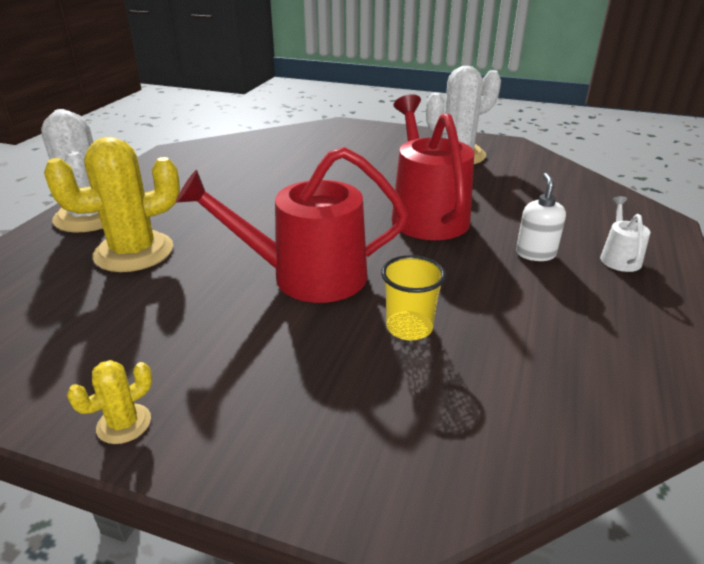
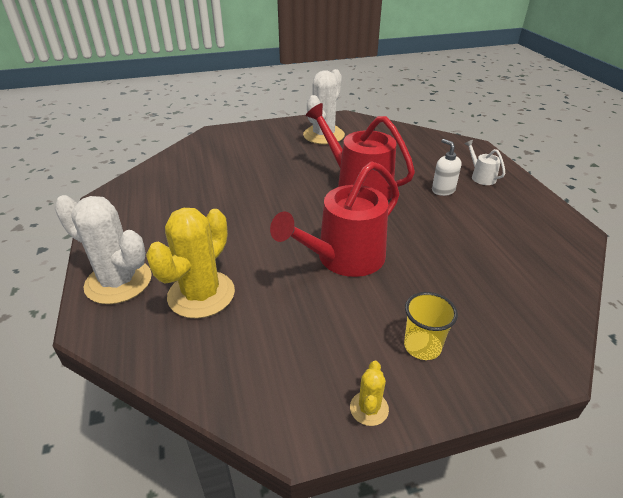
camera: 35 degrees left, 5 degrees up
yellow cup [381,255,446,340] -> yellow cup moved to [404,292,458,360]

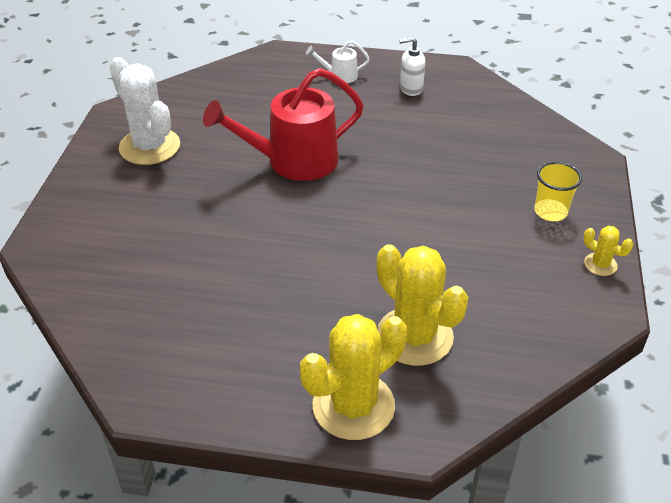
camera: 65 degrees left, 5 degrees up
white cactus [54,195,152,304] -> yellow cactus [300,314,407,440]
red watering can [270,161,399,277] -> none
white soap dispenser [432,139,461,196] -> white soap dispenser moved to [399,37,425,96]

